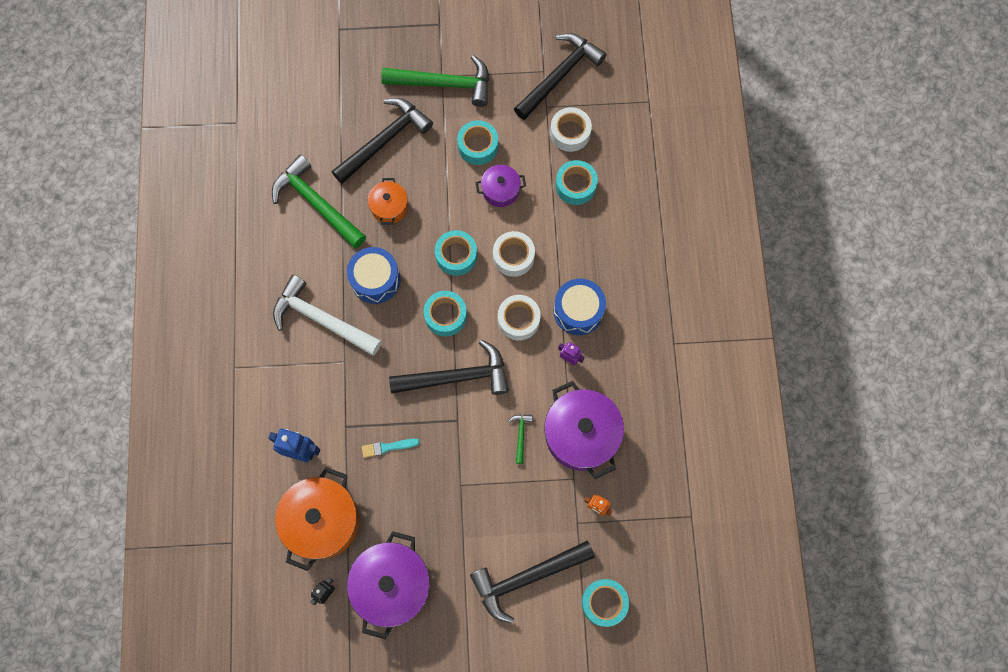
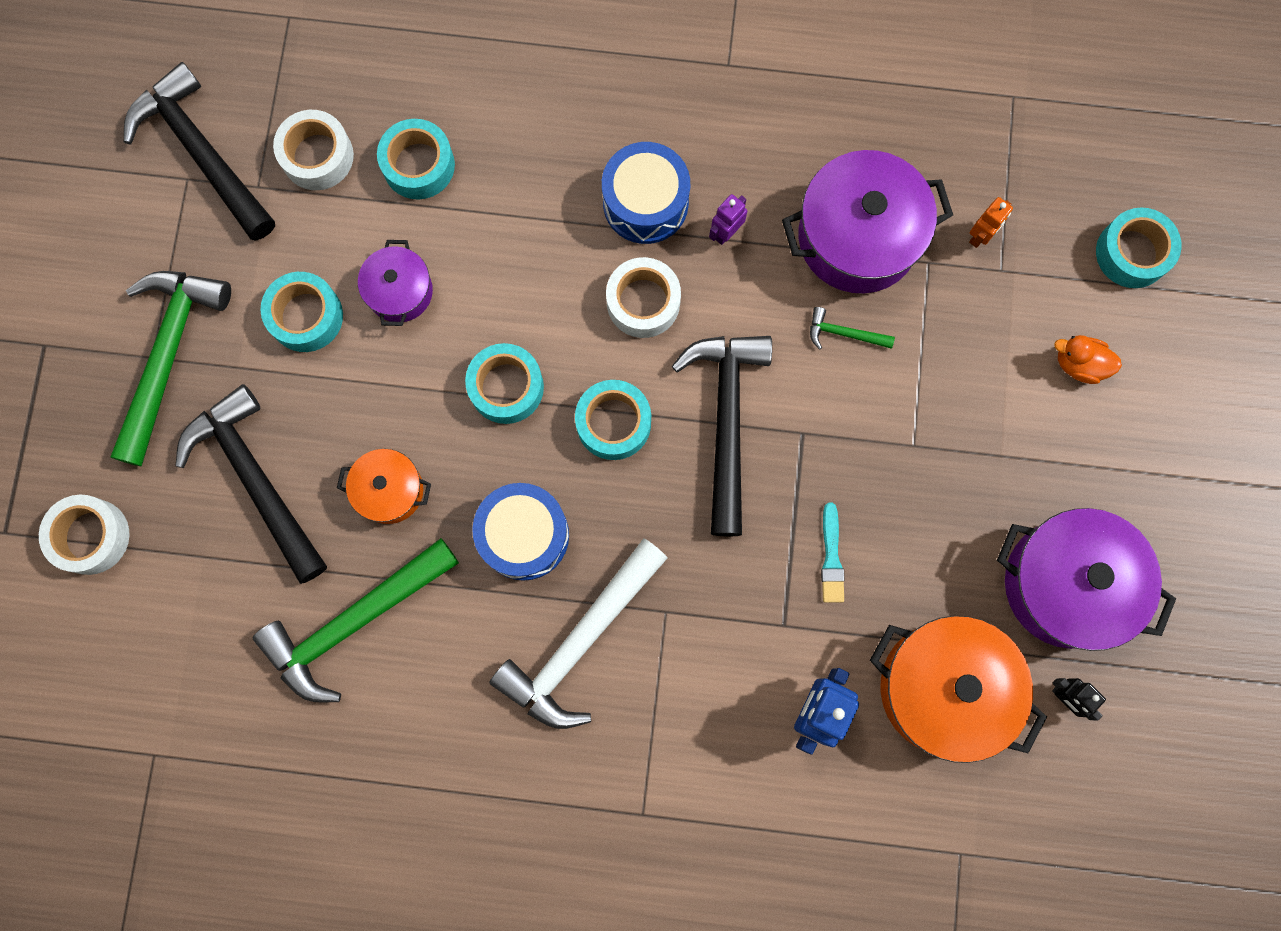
camera: 80 degrees left, 5 degrees up
black hammer [470,541,595,623] -> orange duck [1054,335,1122,384]
white tape [493,231,535,277] -> white tape moved to [39,495,130,575]

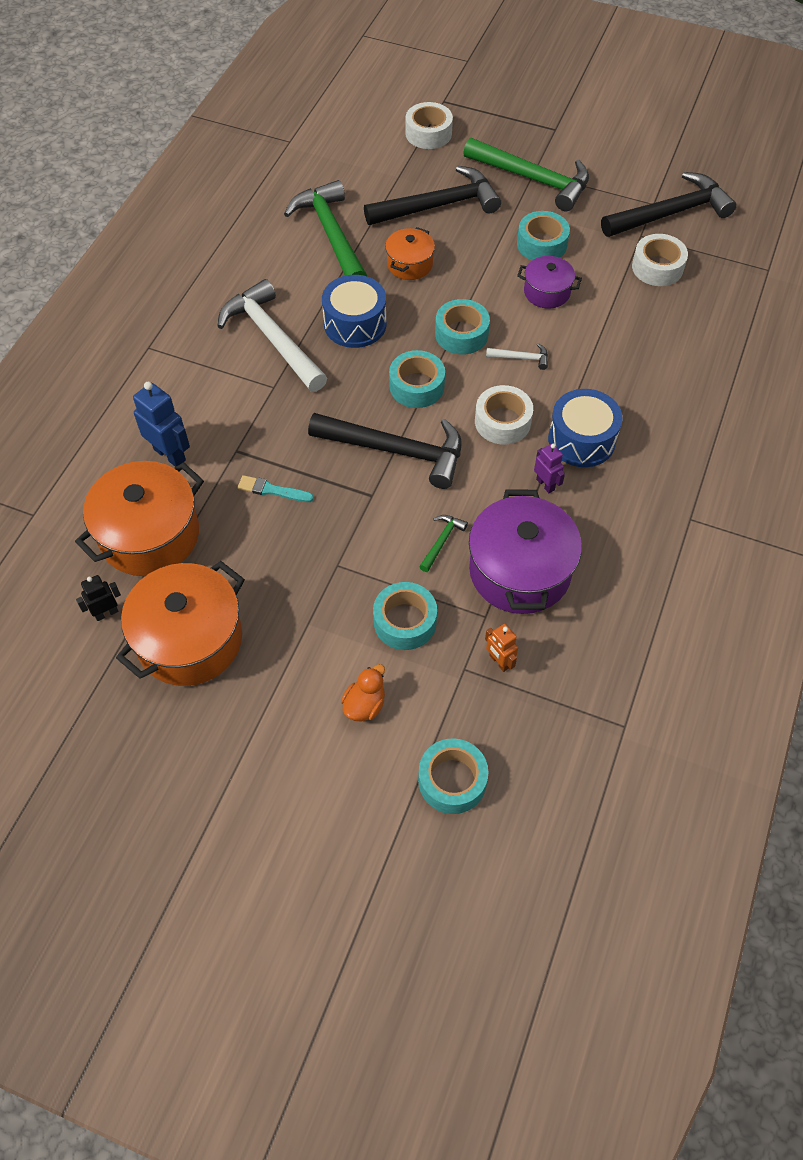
camera: 105 degrees right, 20 degrees down
turquoise tape [377,119,455,200] -> turquoise tape moved to [373,582,437,650]
purple pot [997,508,1176,651] -> orange pot [116,561,245,686]
none -> white hammer [486,343,548,370]

